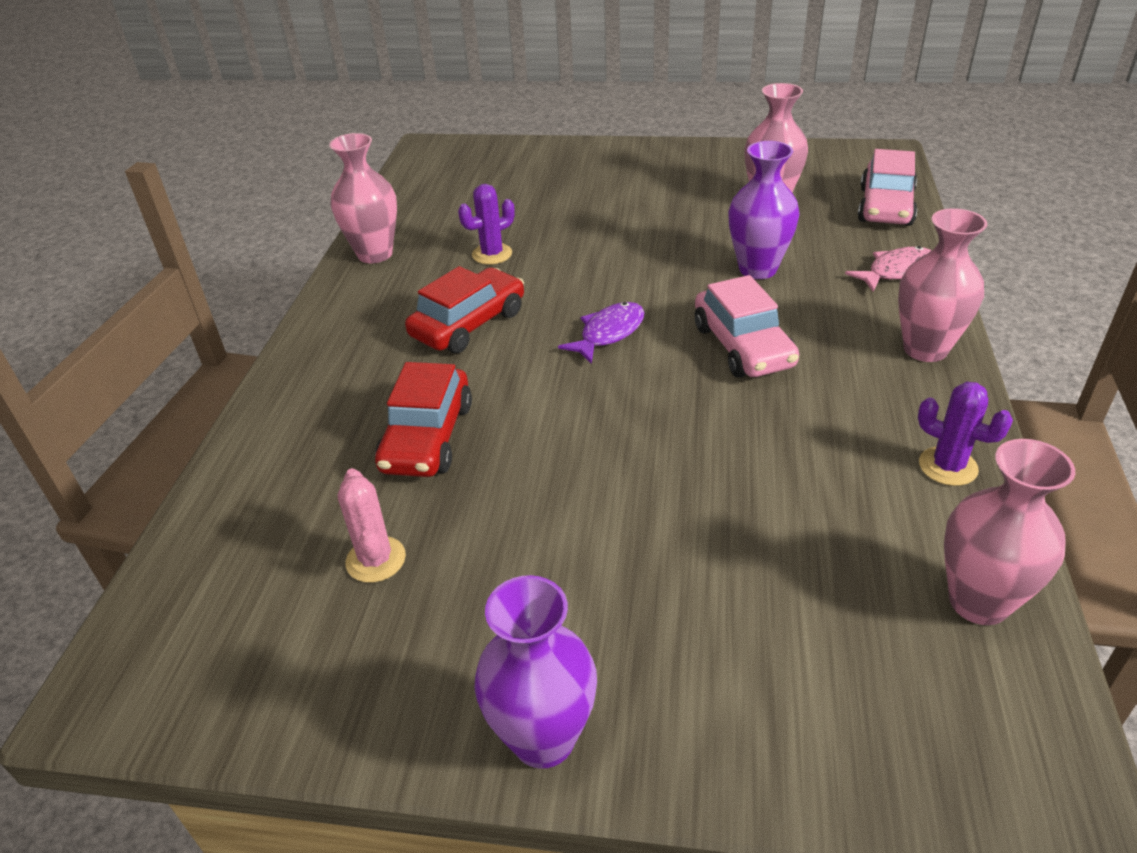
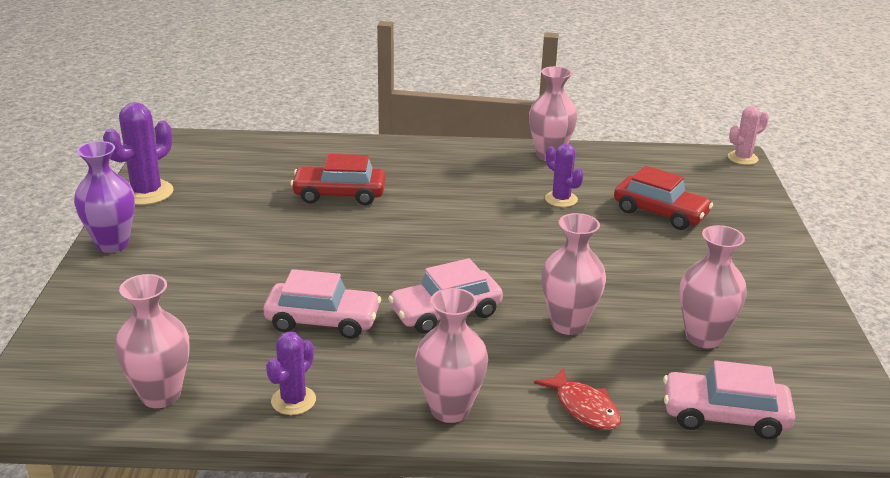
camera: 80 degrees right, 10 degrees down
pink cactus [338,468,406,583] -> pink cactus moved to [728,106,769,165]
red car [405,266,524,353] -> red car moved to [614,166,713,230]
purple fish [558,302,644,364] -> none
purple vase [728,141,800,279] -> pink vase [541,213,606,335]
pink fish [845,246,932,292] -> red fish [534,367,621,430]
none -> purple cactus [103,102,174,205]
none -> pink car [264,269,381,339]

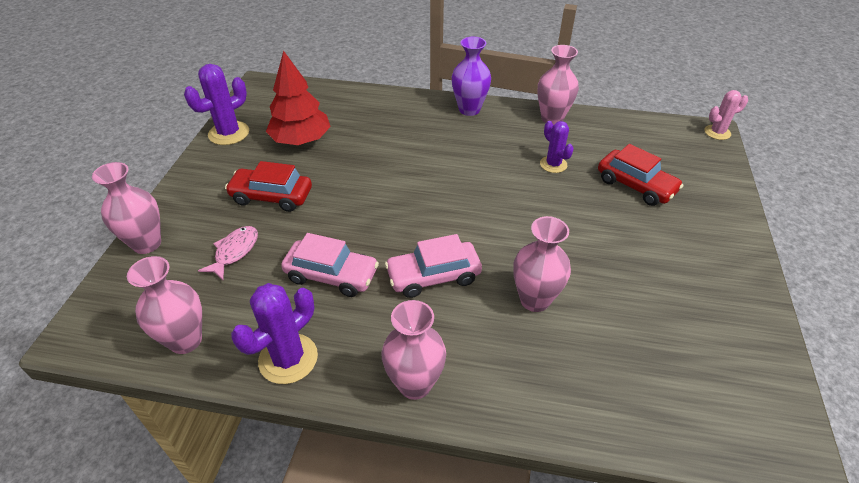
camera: 10 degrees right, 15 degrees up
purple vase [74,141,135,253] -> purple vase moved to [452,37,491,116]
purple cactus [266,332,316,415] -> purple cactus [231,283,318,384], size x1.58
red car [291,154,386,205] -> red car moved to [225,161,312,212]
red fish [534,367,621,430] -> none
pink car [663,360,795,439] -> none
pink vase [680,225,747,348] -> pink vase moved to [92,162,161,254]
none -> pink fish [198,226,258,280]
none -> red tree [266,51,331,145]

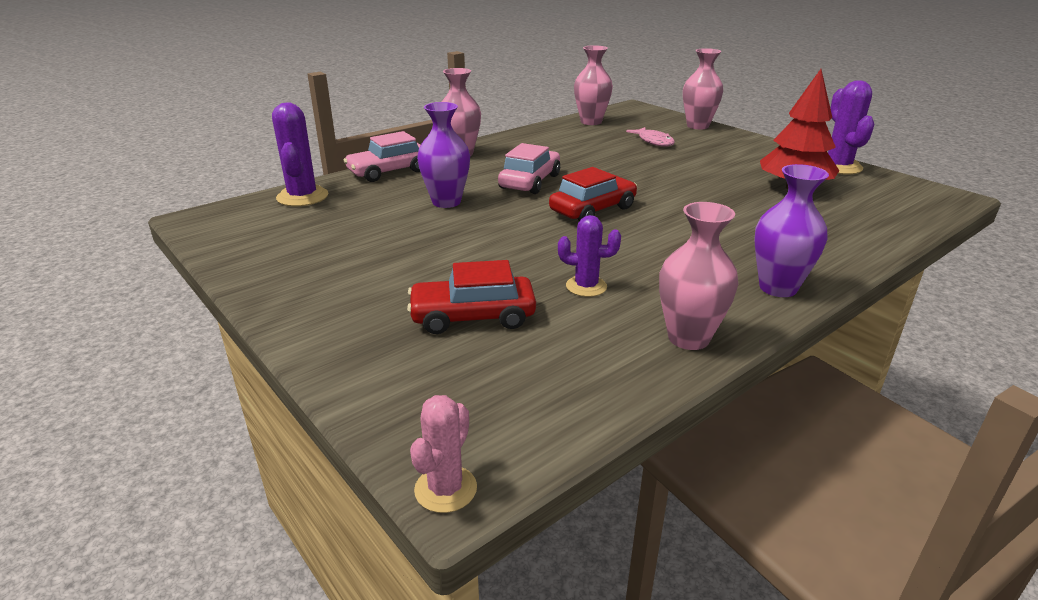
camera: 130 degrees right, 15 degrees down
red car [225,161,312,212] -> red car moved to [549,167,637,221]
purple cactus [231,283,318,384] -> purple cactus moved to [272,102,328,206]
pink car [281,233,379,297] -> pink car moved to [343,131,421,182]
pink vase [513,216,571,312] -> purple vase [417,102,470,208]

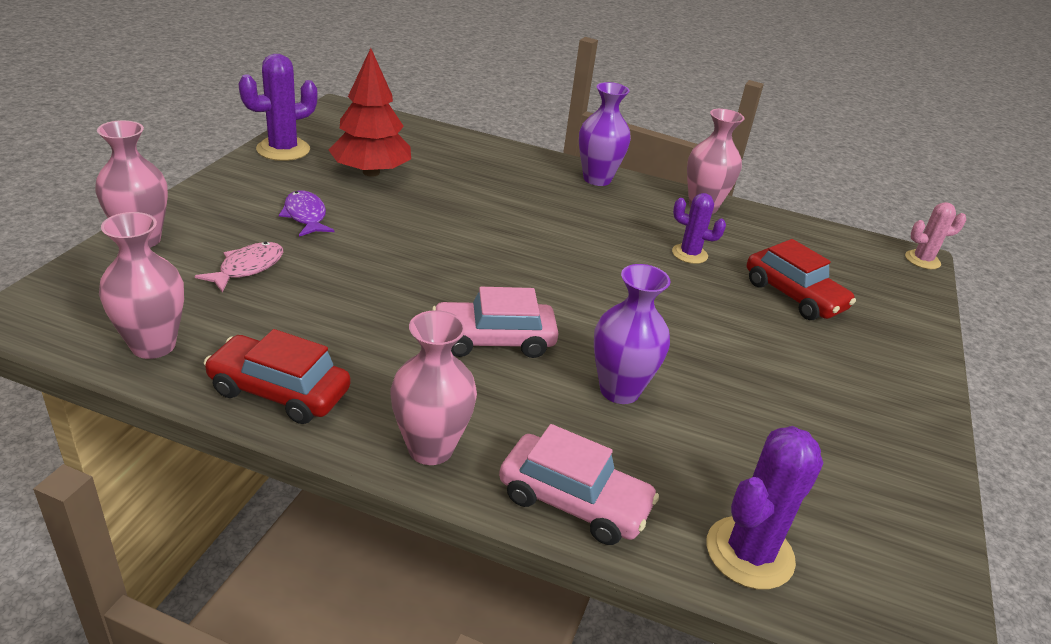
camera: 125 degrees left, 5 degrees up
red car [549,167,637,221] -> red car moved to [204,329,351,424]
purple cactus [558,215,621,297] -> purple cactus turned 45 degrees counterclockwise [672,193,726,264]
none -> purple fish [279,191,335,237]

